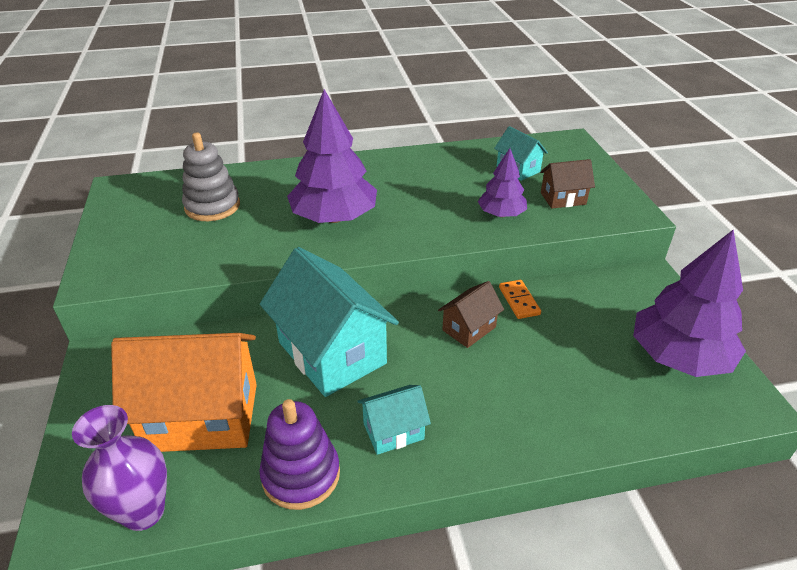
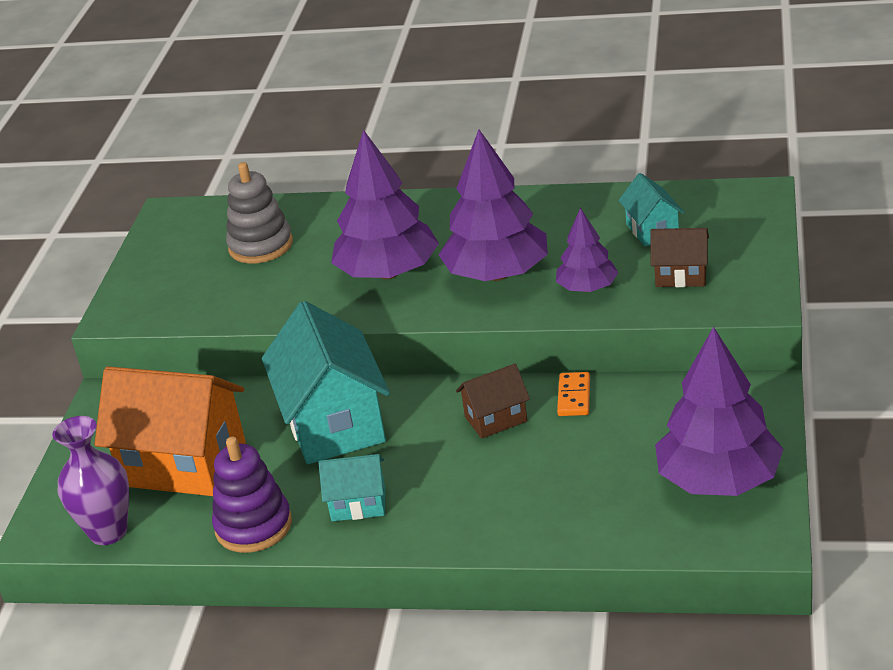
camera: 25 degrees right, 5 degrees down
none -> purple tree [439,129,548,281]

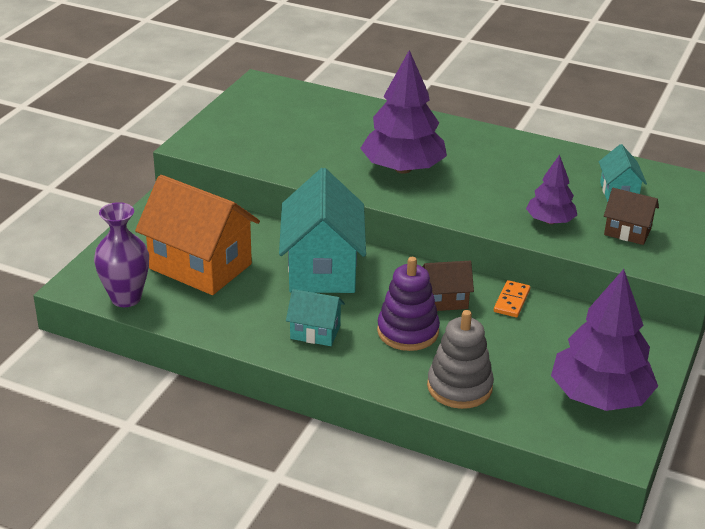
camera: 10 degrees right, 0 degrees up
purple stacking toy [212,437,292,553] -> purple stacking toy moved to [377,257,440,351]
grey stacking toy [226,162,293,264] -> grey stacking toy moved to [427,310,494,409]
purple tree [439,129,548,281] -> none

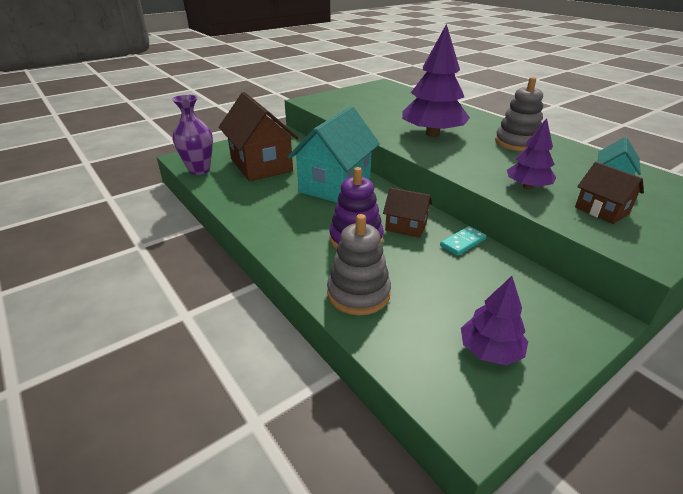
camera: 30 degrees right, 0 degrees up
orange house [135,175,260,295] -> brown house [219,92,299,181]
turquoise house [286,289,345,346] -> none
orange domino [494,280,530,317] -> turquoise domino [440,226,486,256]
purple tree [551,269,658,411] -> purple tree [461,276,528,365], size x0.56
none -> grey stacking toy [495,77,543,151]

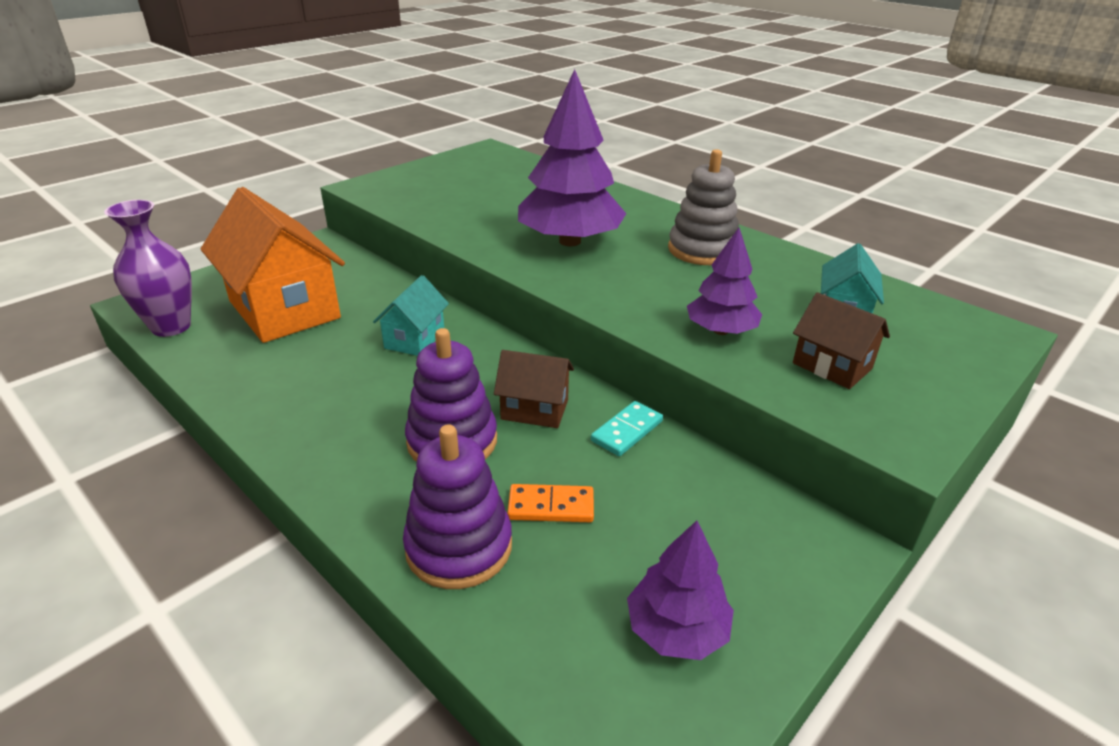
camera: 10 degrees left, 0 degrees up
brown house [219,92,299,181] -> orange house [201,187,345,343]
turquoise house [288,106,380,203] -> turquoise house [373,275,449,356], size x0.50
grey stacking toy [327,214,391,315] -> purple stacking toy [403,425,512,589]
none -> orange domino [507,484,594,522]

